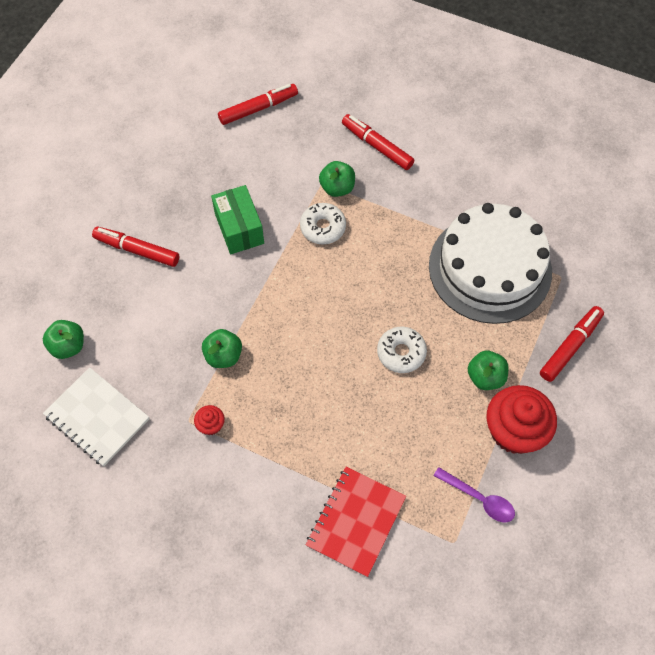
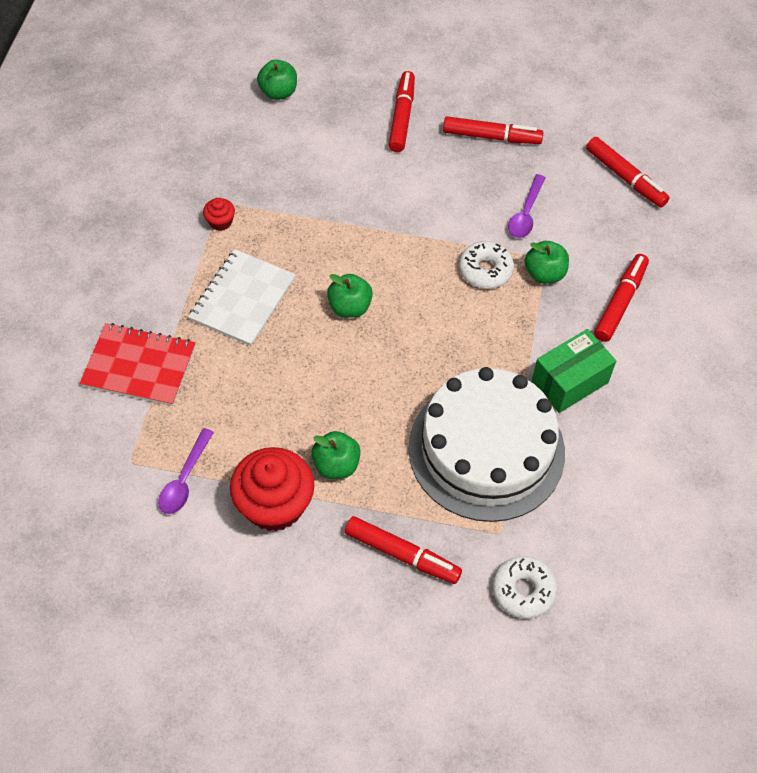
camera: 75 degrees right, 5 degrees down
white notebook [43,367,149,466] -> white notebook moved to [188,249,296,346]
green apple [202,329,242,368] -> green apple moved to [327,274,373,317]
green box [211,185,264,254] -> green box moved to [532,329,616,413]
white donut [377,327,427,373] -> white donut moved to [492,556,557,619]
none -> red marker [443,116,543,144]
none -> purple spoon [508,174,546,238]

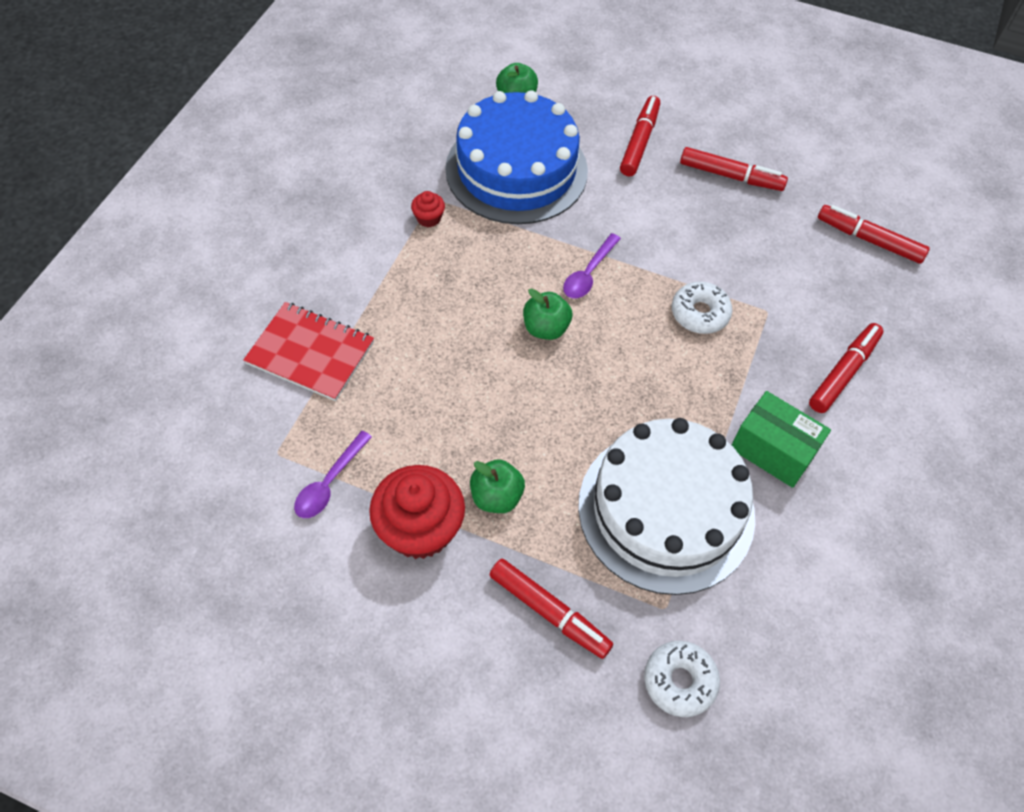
camera: 10 degrees right, 0 degrees up
white notebook [188,249,296,346] -> none
purple spoon [508,174,546,238] -> purple spoon moved to [563,233,621,298]
green apple [525,241,569,284] -> none
green box [532,329,616,413] -> green box turned 60 degrees clockwise [732,391,831,488]
red marker [586,137,670,207] -> red marker turned 150 degrees clockwise [818,205,930,264]
none -> blue cake [445,90,588,224]

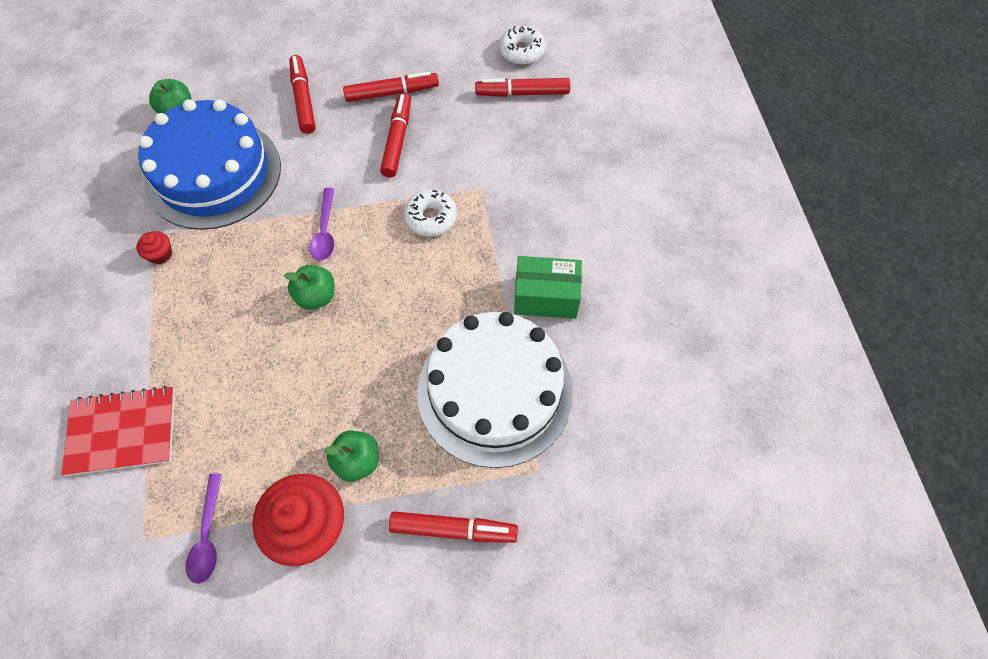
camera: 30 degrees left, 5 degrees up
white donut [644,641,720,717] -> white donut moved to [499,26,546,65]
red marker [809,323,883,413] -> red marker moved to [380,93,411,178]

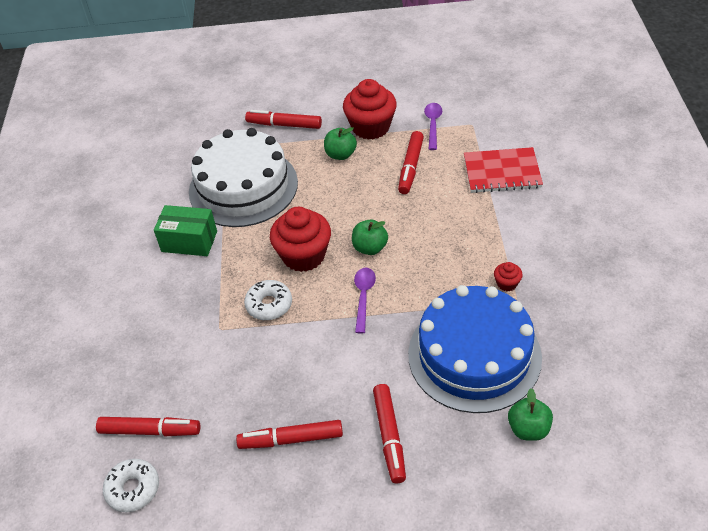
camera: 170 degrees left, 15 degrees down
red marker [380,93,411,178] -> red marker moved to [398,131,424,194]
none -> red cupcake [270,207,331,272]

